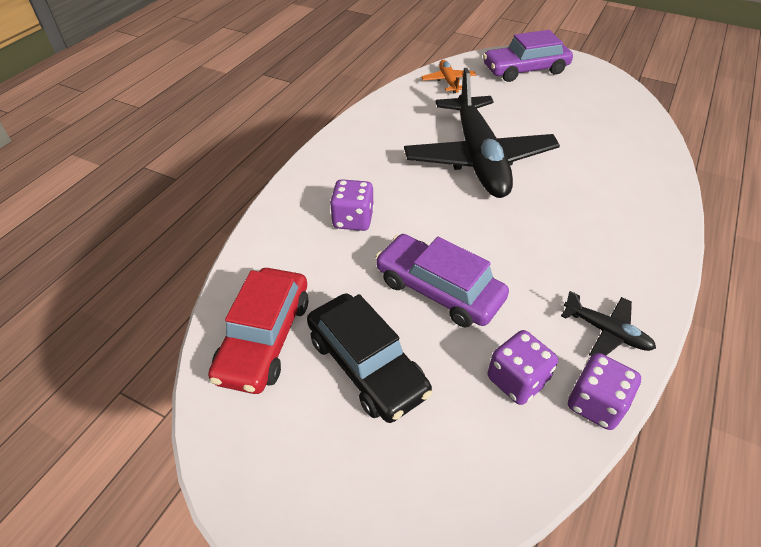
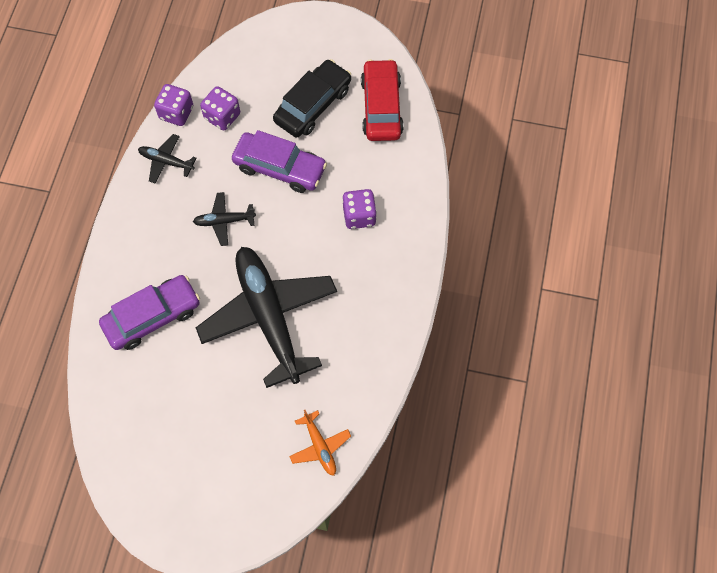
camera: 165 degrees right, 20 degrees up
black car [307,293,432,423] -> black car turned 90 degrees clockwise [273,59,351,137]
purple car [483,30,573,82] -> purple car moved to [99,275,200,350]
none -> black plane [193,192,256,246]

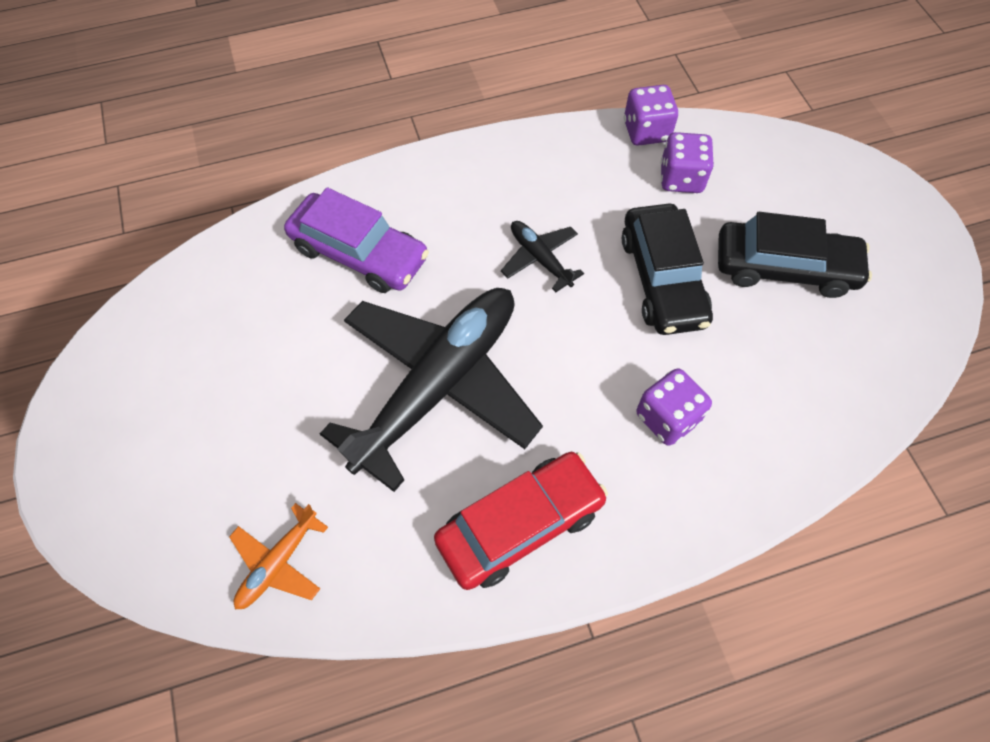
camera: 60 degrees right, 5 degrees down
black plane [138,134,196,184] -> none
purple car [232,130,327,193] -> black car [622,204,713,335]
red car [361,59,404,141] -> red car moved to [434,452,608,590]

